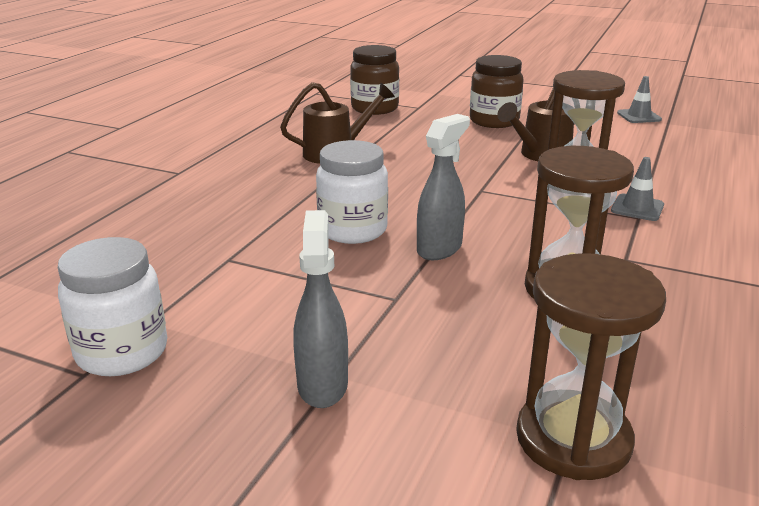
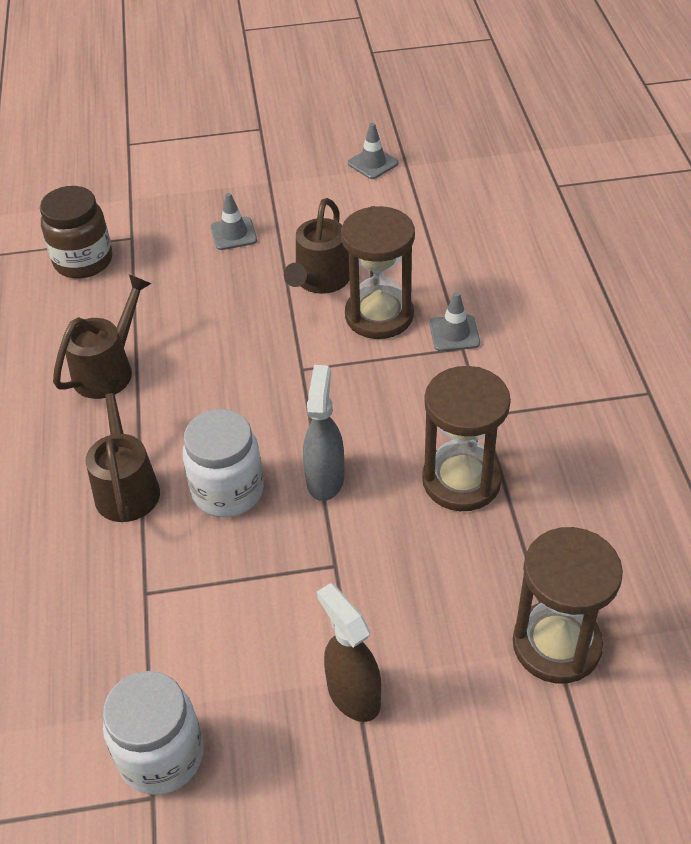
camera: 30 degrees left, 20 degrees up
grey spray bottle [293,210,348,408] -> brown spray bottle [317,583,381,722]
brown jar [470,55,524,128] -> grey traffic cone [211,193,257,250]
none -> brown watering can [86,380,160,522]

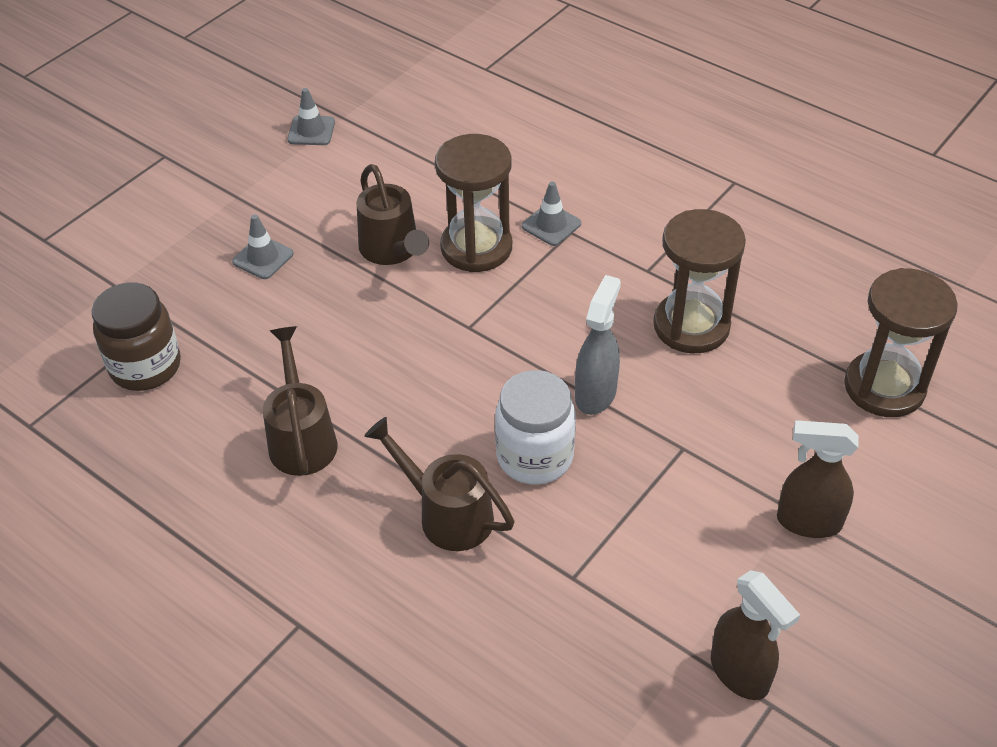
camera: 45 degrees left, 0 degrees up
white jar [103,671,204,795] -> brown spray bottle [711,570,800,700]
grey spray bottle [303,365,344,501] -> grey spray bottle turned 60 degrees clockwise [575,275,621,415]

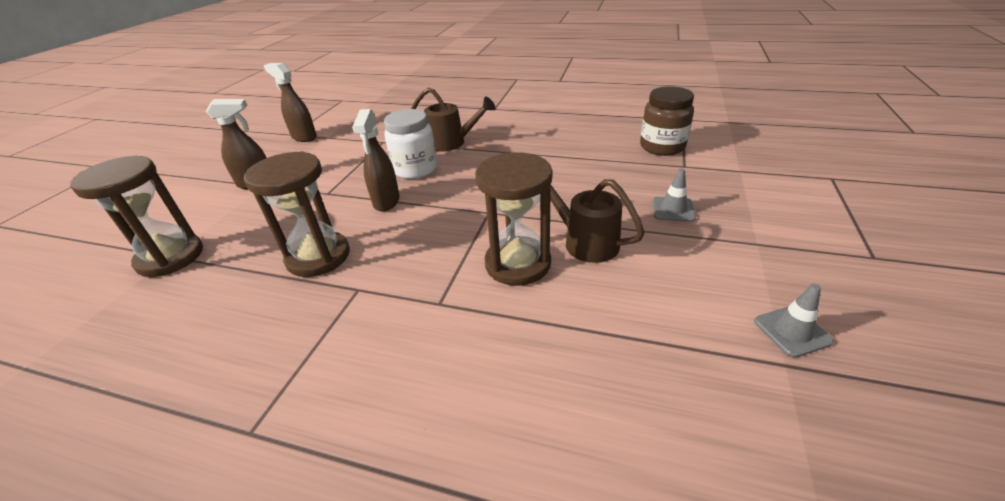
camera: 160 degrees right, 10 degrees down
brown watering can [263,326,337,476] -> none
grey traffic cone [522,181,581,246] -> none
grey spray bottle [575,275,621,415] -> brown spray bottle [352,109,400,212]

